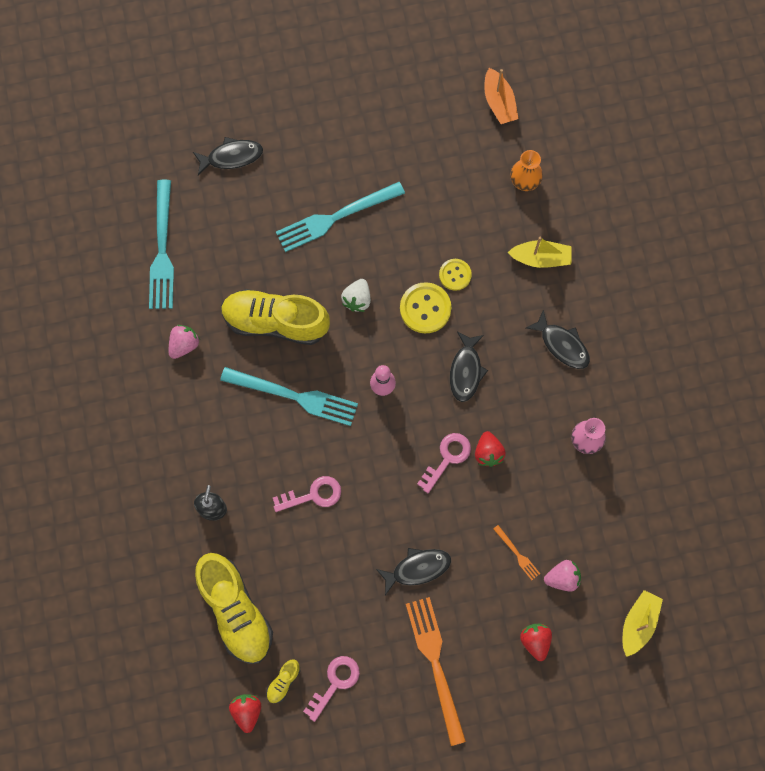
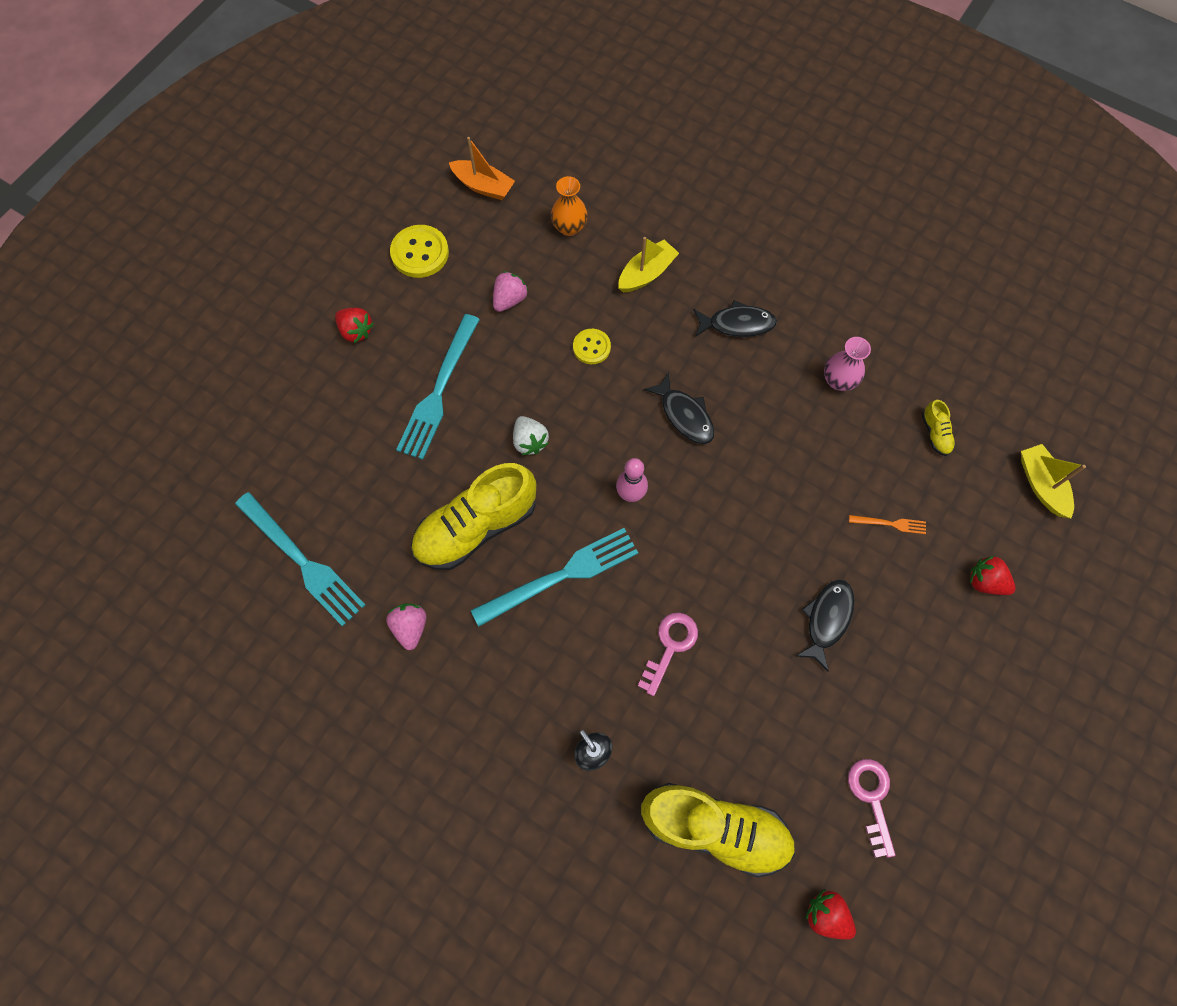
camera: 45 degrees left, 5 degrees down
black fish [193,137,263,175] -> none
yellow shoe [266,659,300,703] -> yellow shoe moved to [922,400,956,456]
yellow button [400,282,451,333] -> yellow button moved to [390,225,449,278]
orange fork [406,597,466,746] -> none
pink key [417,433,471,493] -> none
red strawberry [475,431,506,467] -> red strawberry moved to [335,308,374,343]
pink strawberry [544,560,581,592] -> pink strawberry moved to [493,271,528,312]

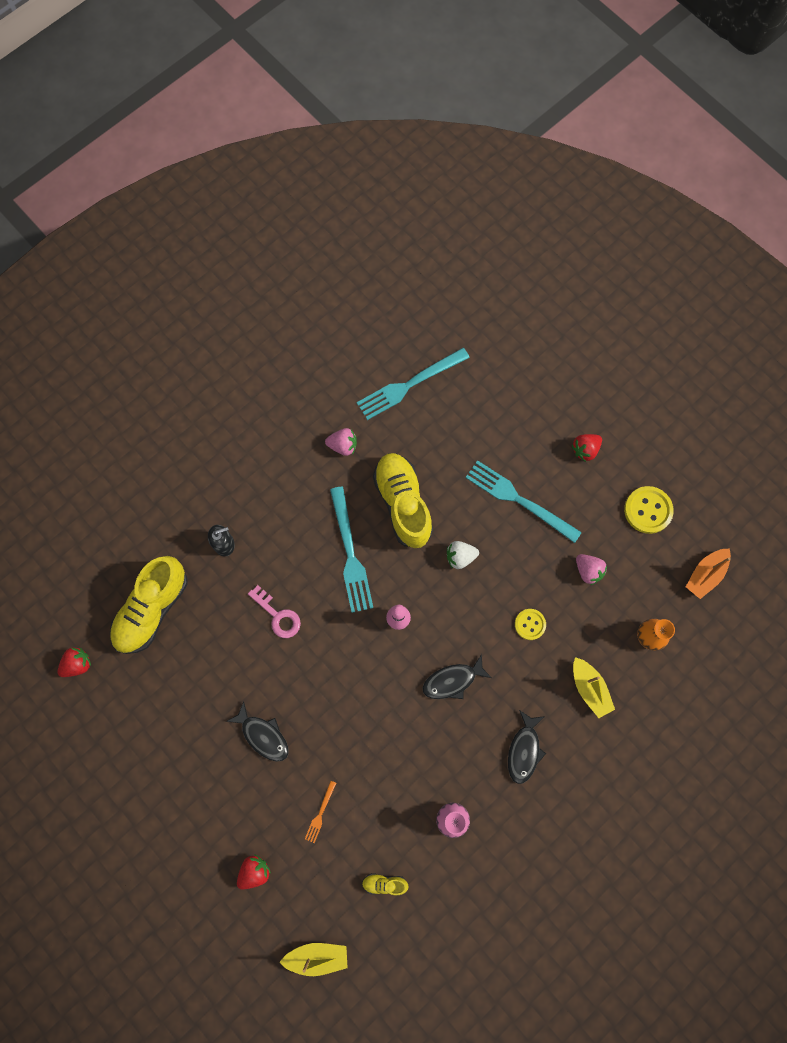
camera: 105 degrees right, 5 degrees up
pink key [848,759,895,858] -> none

